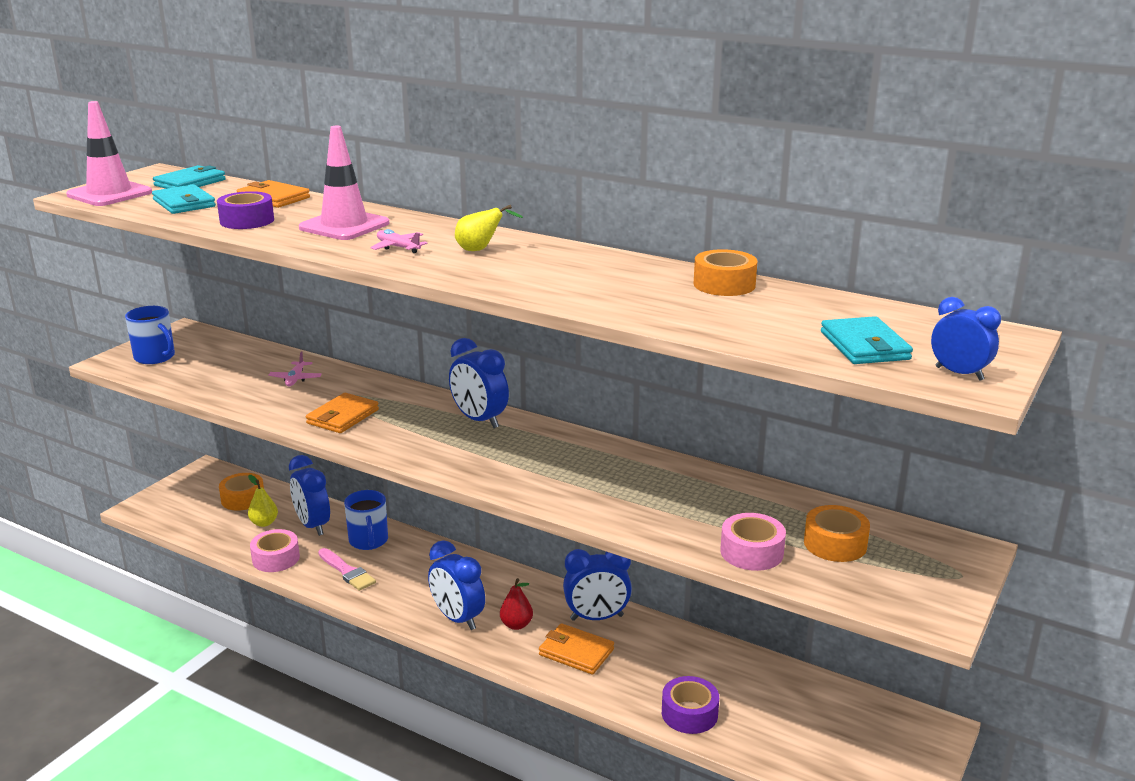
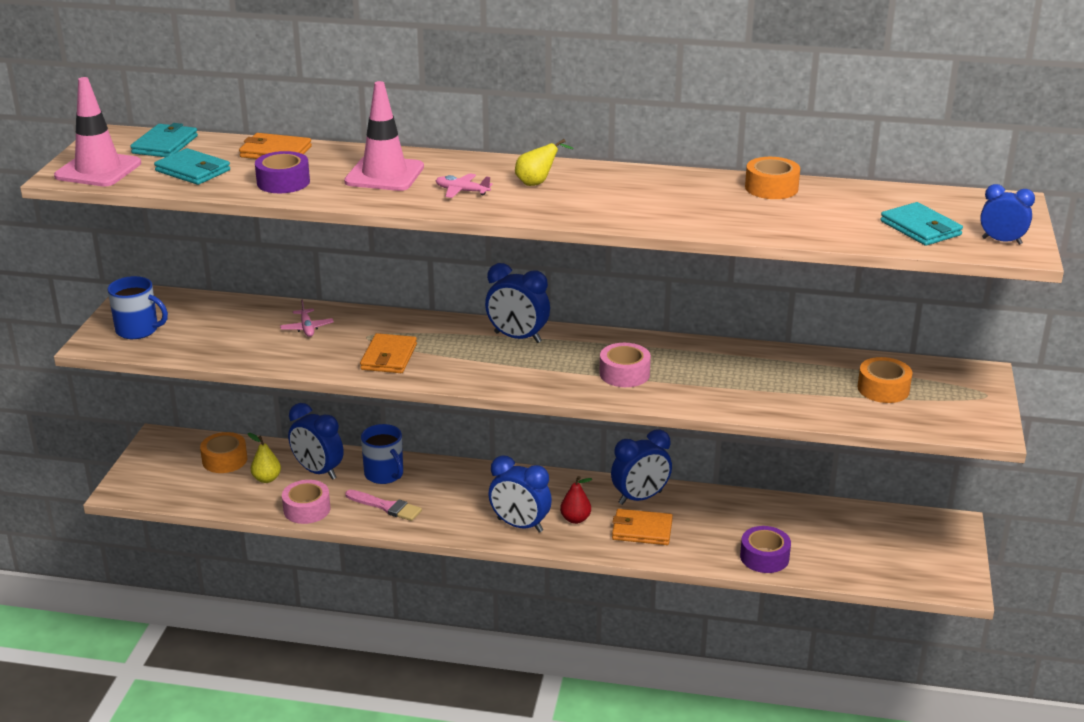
camera: 20 degrees left, 5 degrees up
pink tape [720,513,786,571] -> pink tape moved to [599,343,651,387]

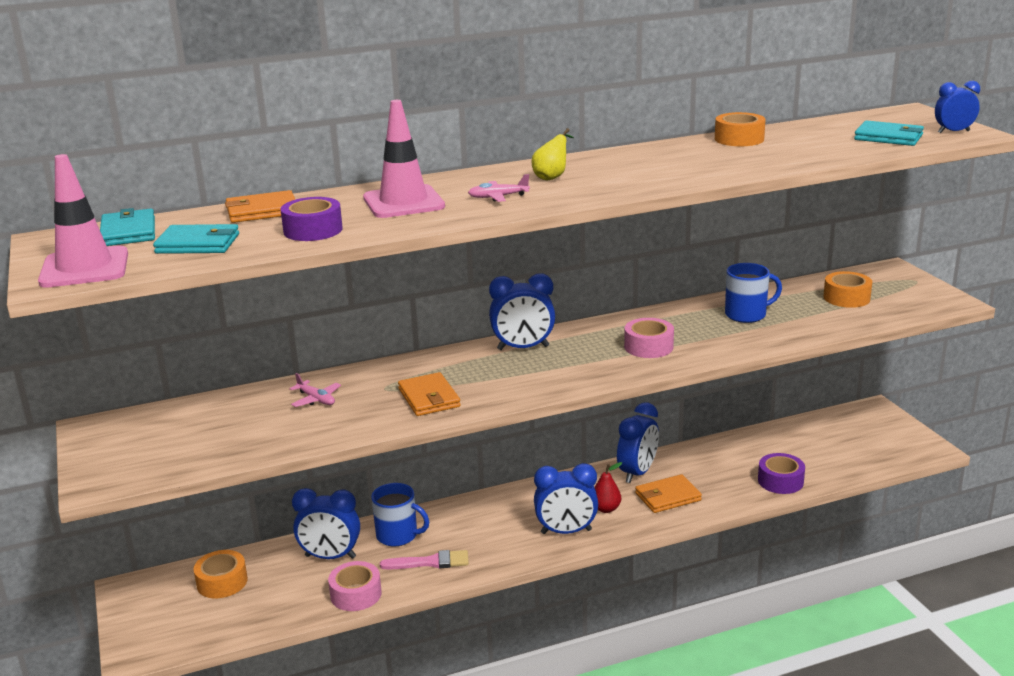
camera: 30 degrees left, 5 degrees down
blue mug [108,276,168,339] -> blue mug moved to [725,263,782,323]
yellow pear [248,433,281,483] -> none

